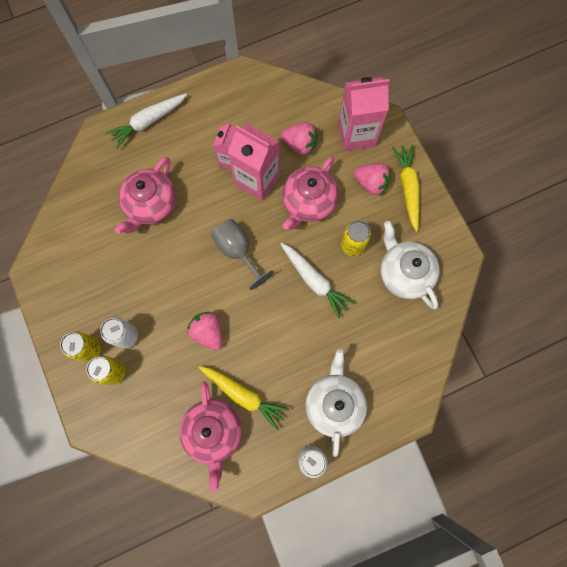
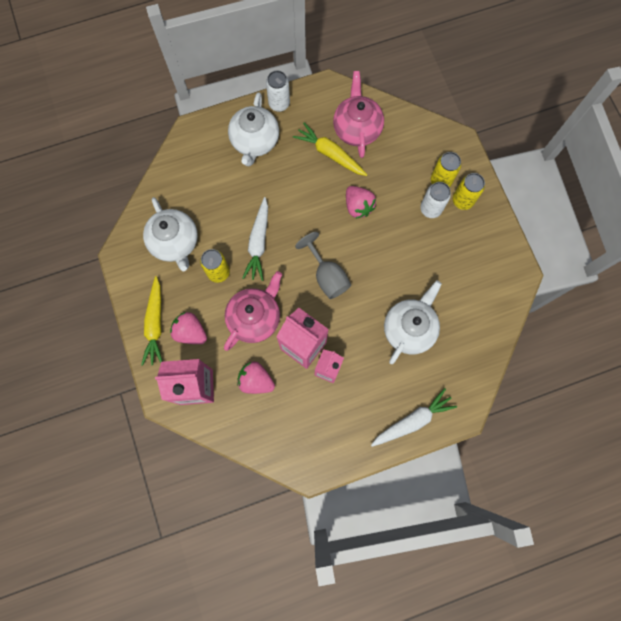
camera: 175 degrees left, 0 degrees up
pink teapot [114,157,176,234] -> white teapot [384,280,442,364]
white carrot [280,243,355,318] -> white carrot turned 135 degrees counterclockwise [242,197,268,281]

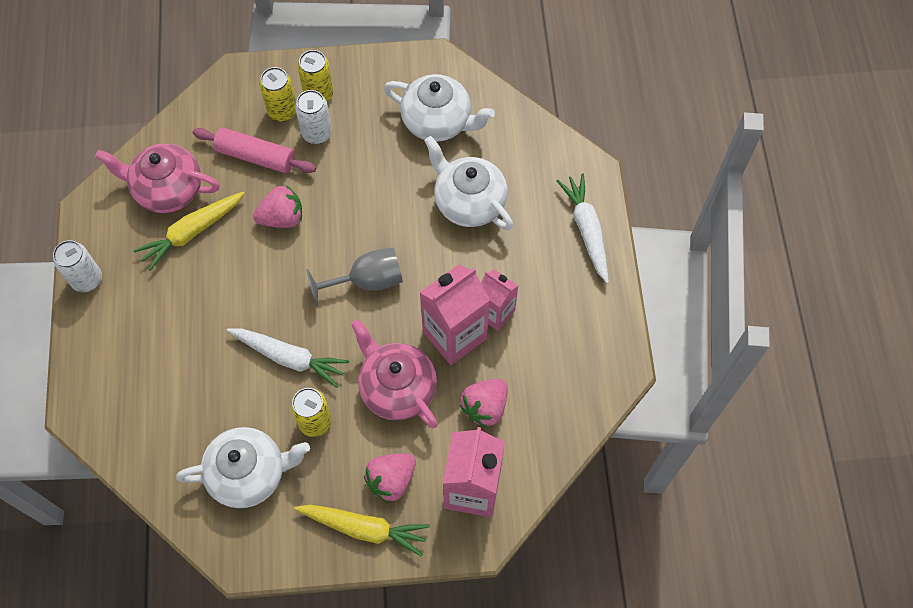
camera: 75 degrees left, 10 degrees down
white teapot [228,92,279,167] -> white teapot moved to [384,74,495,142]
none -> pink rolling pin [193,127,316,173]

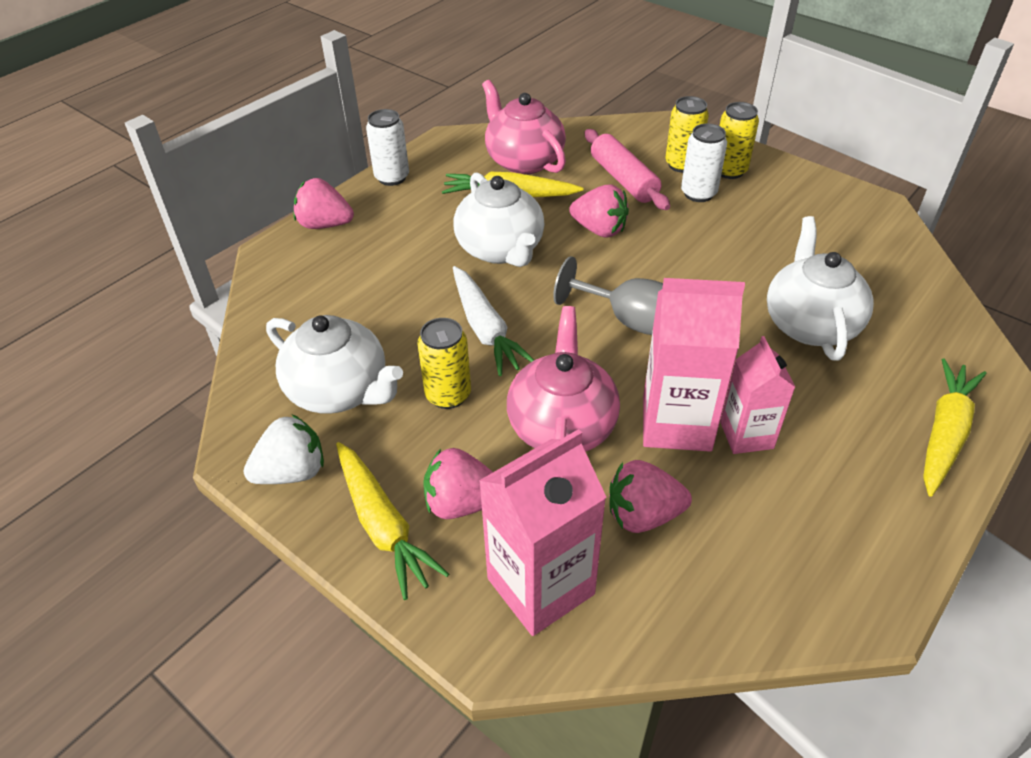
camera: 45 degrees right, 20 degrees down
white teapot [384,74,495,142] -> white teapot moved to [453,172,544,267]
white carrot [557,173,609,284] -> yellow carrot [924,358,987,497]
none -> white strawberry [244,414,324,484]
none -> pink strawberry [294,178,354,229]

